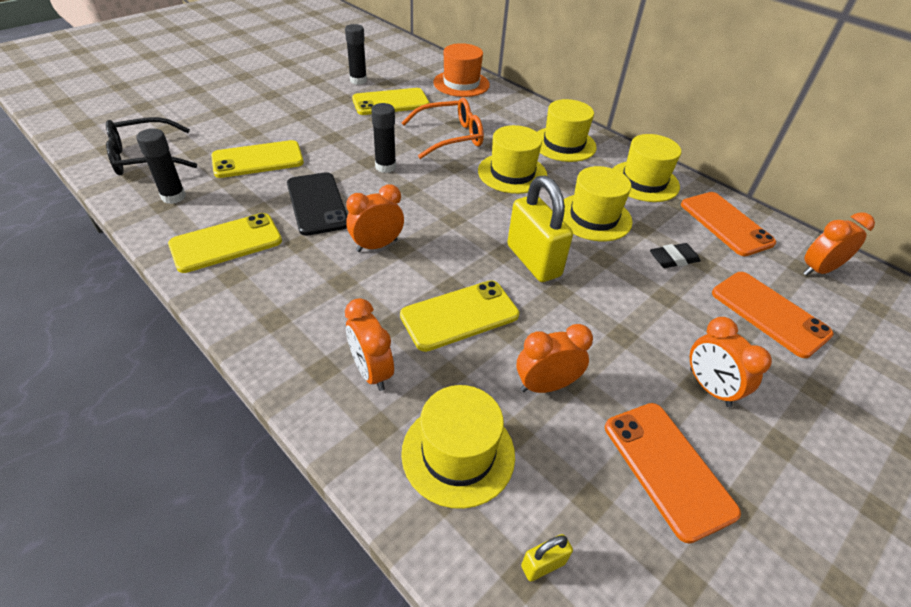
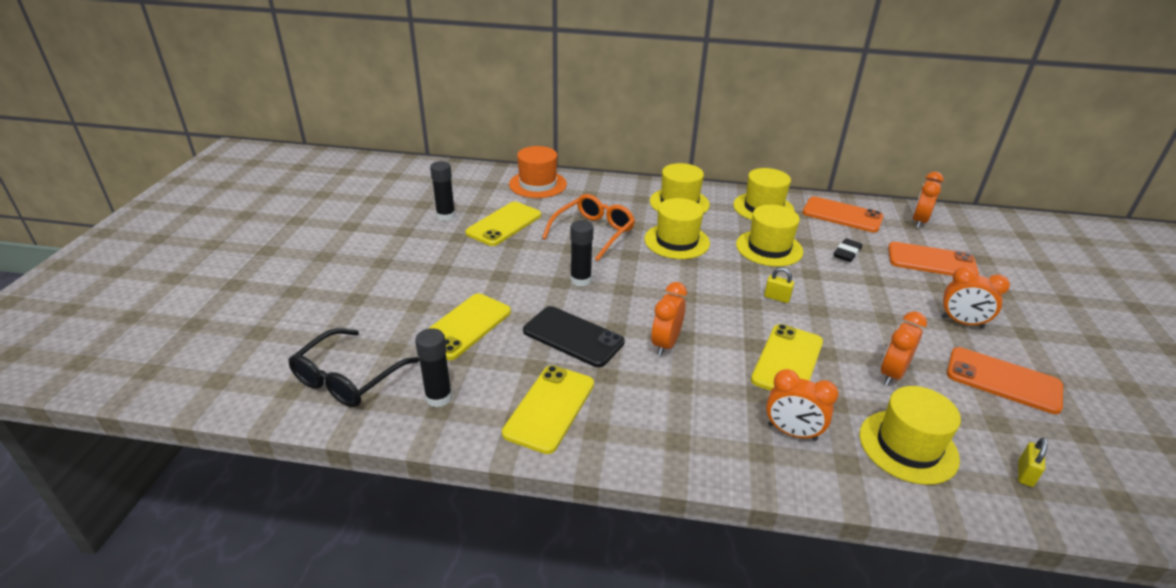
camera: 35 degrees left, 10 degrees down
yellow padlock [507,175,573,282] -> yellow padlock [764,267,794,303], size x0.43

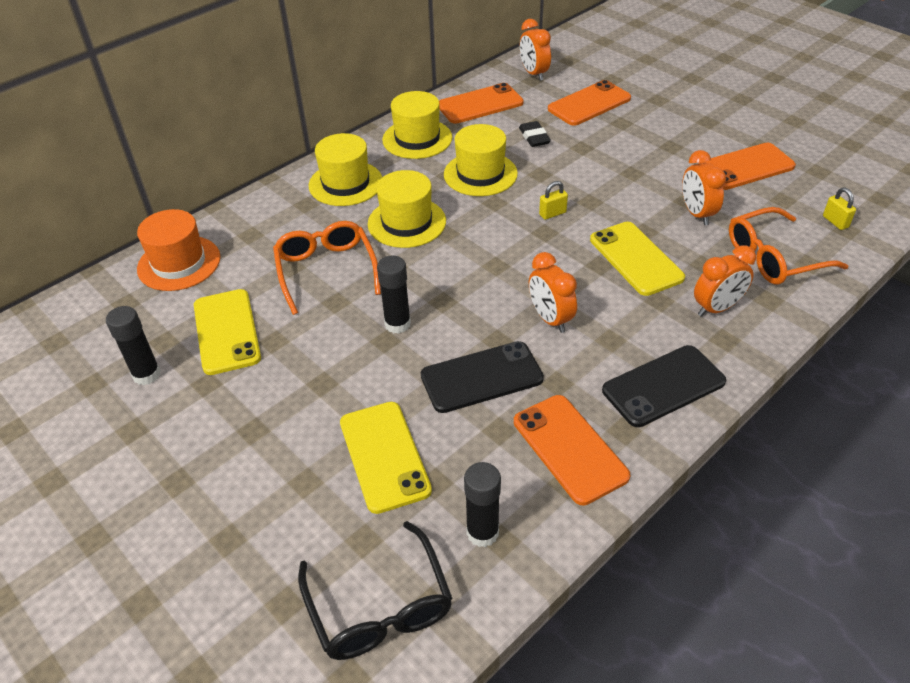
camera: 50 degrees left, 10 degrees up
yellow phone [502,365,594,454] -> orange phone [514,395,630,505]
yellow hat [860,386,961,485] -> orange glasses [729,207,848,284]
orange clock [941,267,1010,328] -> none
none -> black phone [602,345,726,427]

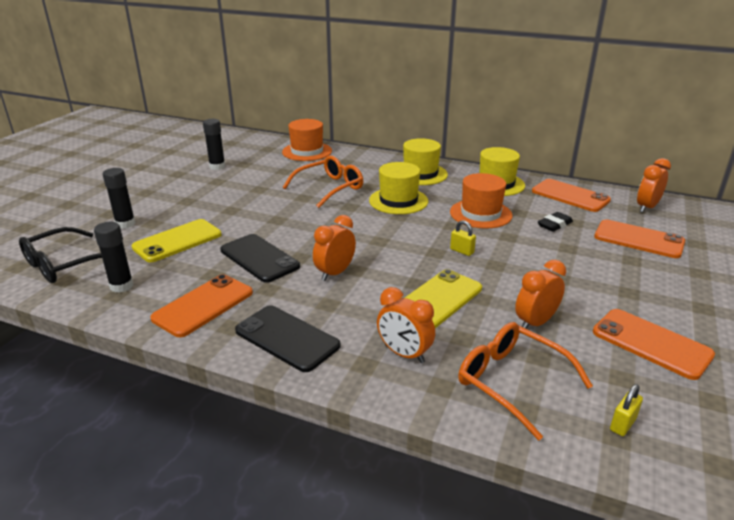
camera: 65 degrees right, 15 degrees down
yellow phone [194,289,261,375] -> none
black glue stick [377,255,411,334] -> black glue stick moved to [103,168,135,229]
yellow hat [444,124,518,196] -> orange hat [450,173,513,229]

